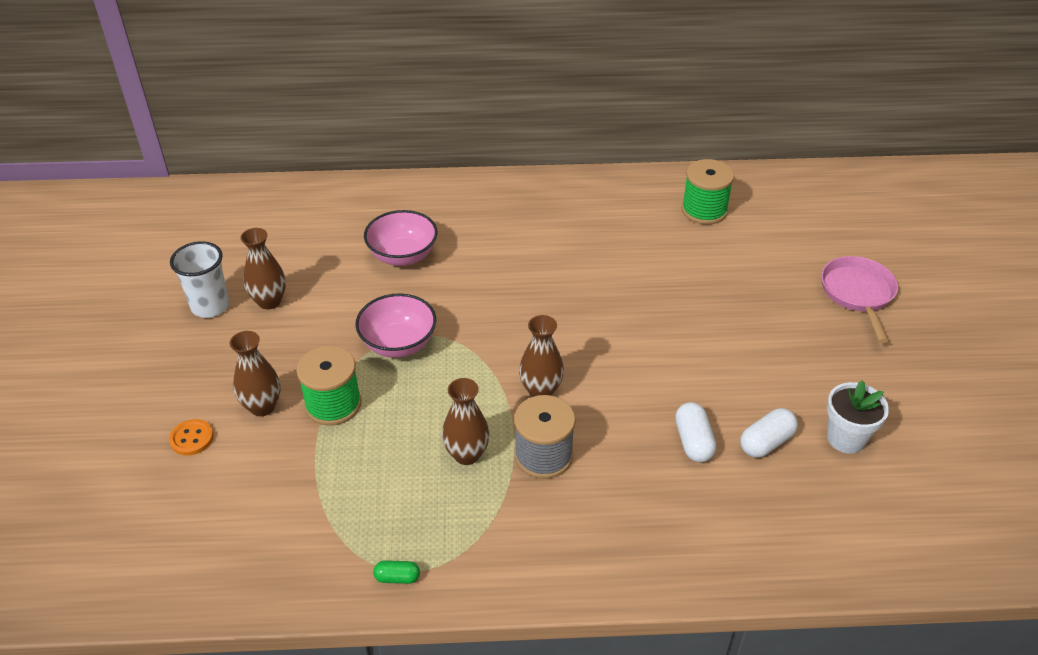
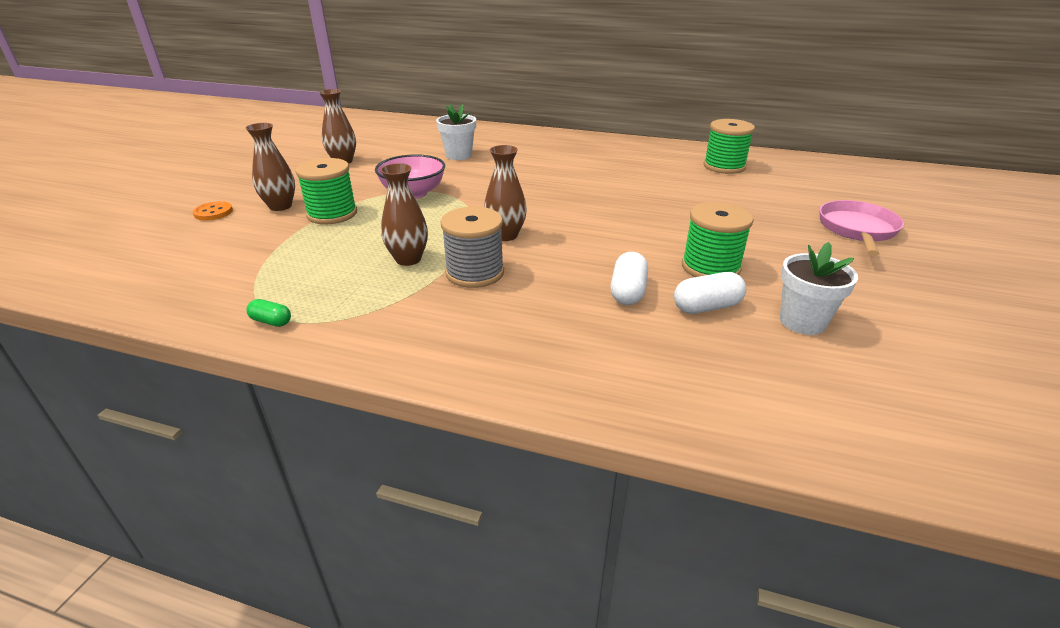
camera: 20 degrees right, 10 degrees down
white cup [170,241,229,318] -> none
pink bowl [364,210,437,266] -> white flower pot [436,104,476,160]
none -> green spool [682,202,754,277]

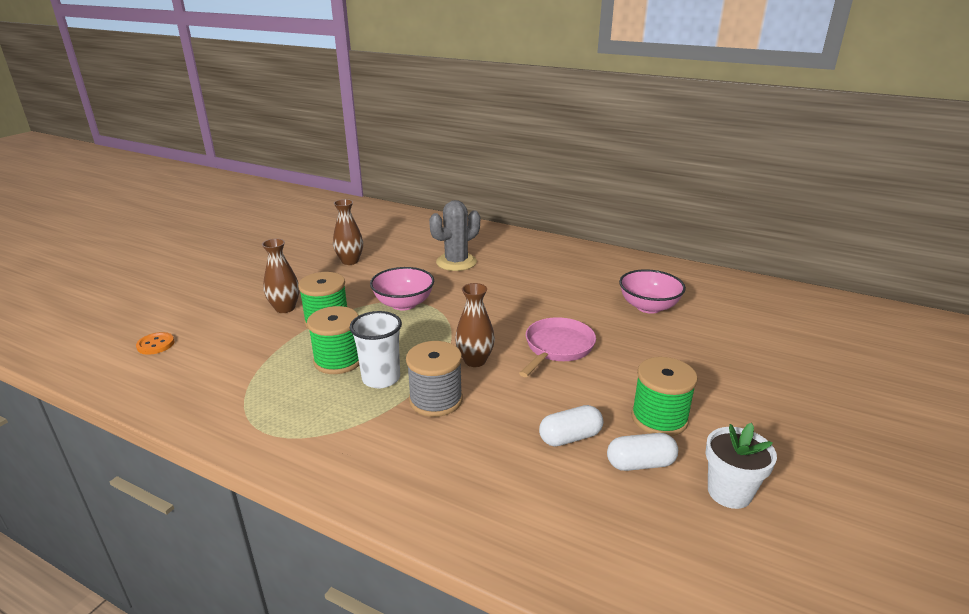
camera: 10 degrees right, 5 degrees down
orange button [193,201,233,221] -> orange button moved to [136,332,174,355]
green capsule [246,299,291,327] -> none
brown vase [380,163,428,266] -> white cup [350,311,402,389]
white flower pot [436,104,476,160] -> grey cactus [429,200,480,271]
white capsule [610,252,648,305] -> white capsule turned 45 degrees clockwise [539,405,603,447]
green spool [703,119,755,174] -> green spool moved to [307,306,359,374]
pink pan [819,200,904,256] -> pink pan moved to [519,317,596,377]
none -> pink bowl [619,269,686,314]

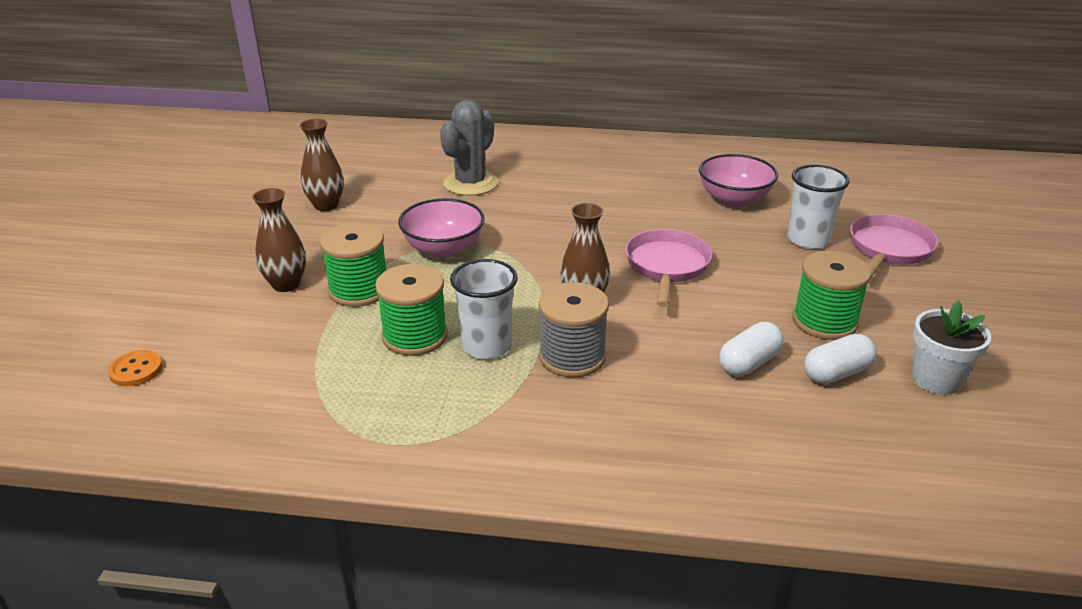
camera: 20 degrees left, 5 degrees up
none -> white cup [787,165,850,249]
none -> pink pan [850,214,939,277]

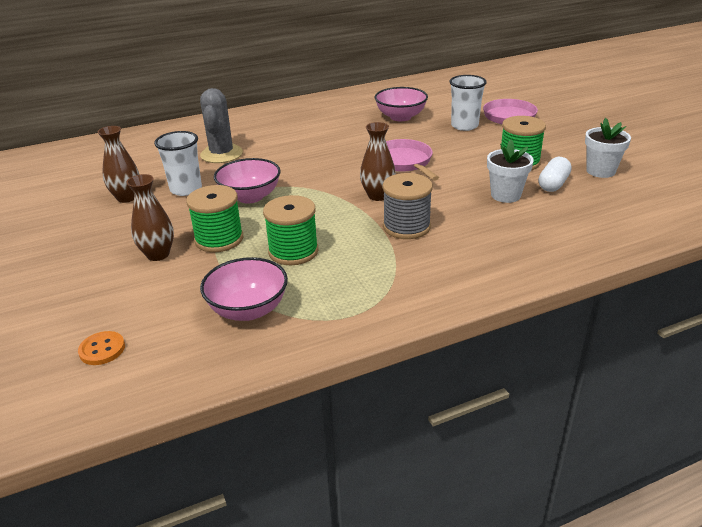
camera: 30 degrees left, 0 degrees up
white cup [450,259,518,359] -> white cup moved to [154,131,202,196]
white capsule [719,322,784,376] -> white flower pot [487,140,534,203]
none -> pink bowl [200,257,288,321]

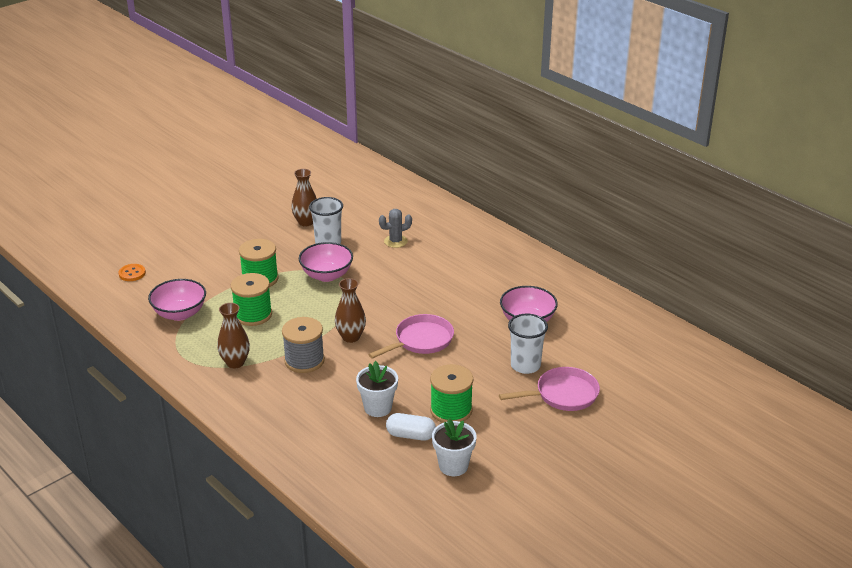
camera: 70 degrees right, 0 degrees up
brown vase [126,174,174,261] -> brown vase moved to [217,303,250,369]
grey cactus [200,88,243,163] -> grey cactus [379,209,412,248], size x0.62

